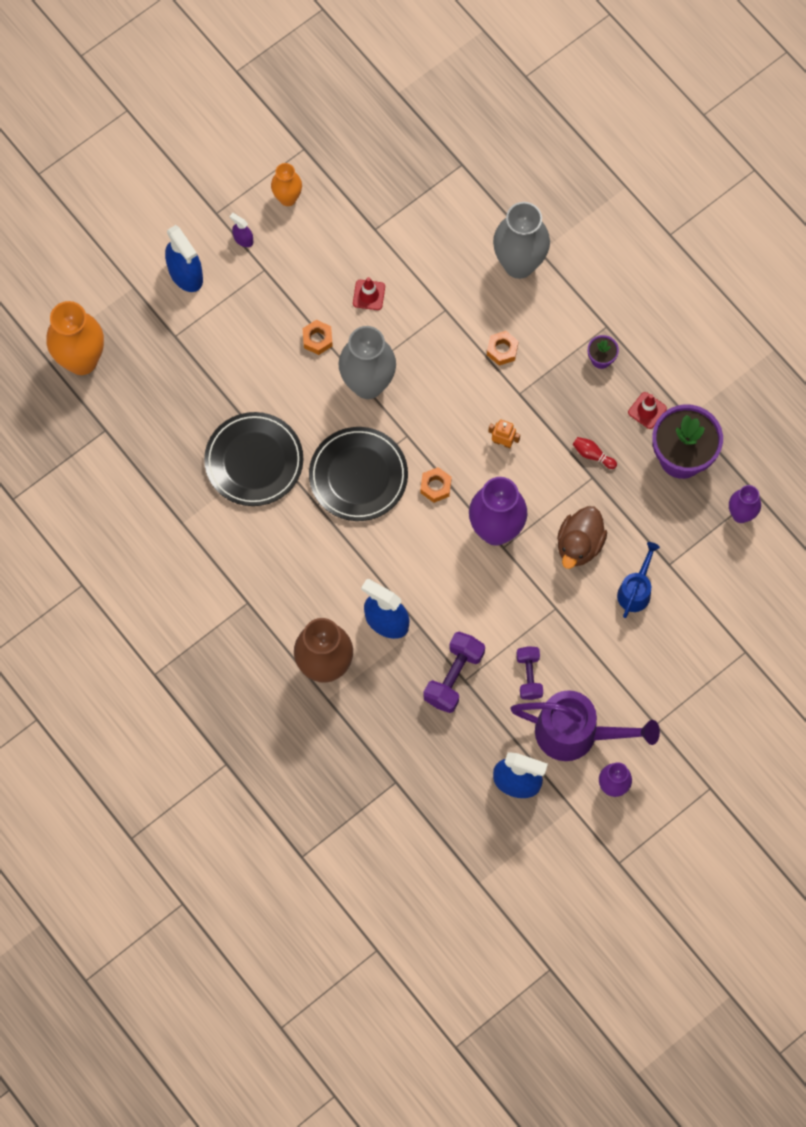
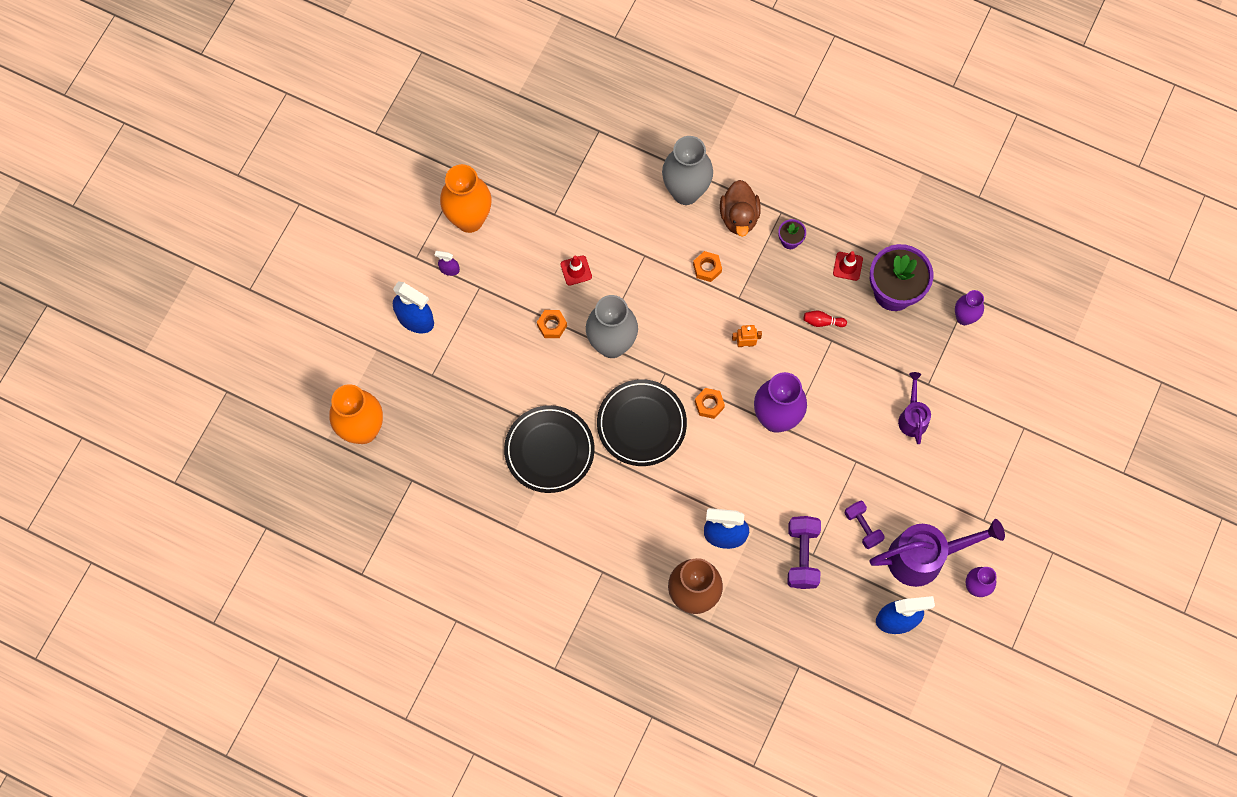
camera: 25 degrees left, 0 degrees up
orange vase [271,163,302,206] -> orange vase [440,164,491,233], size x1.79
brown duck [557,506,607,569] -> brown duck moved to [720,180,761,237]
blue watering can [617,542,660,618] -> purple watering can [898,372,931,444]

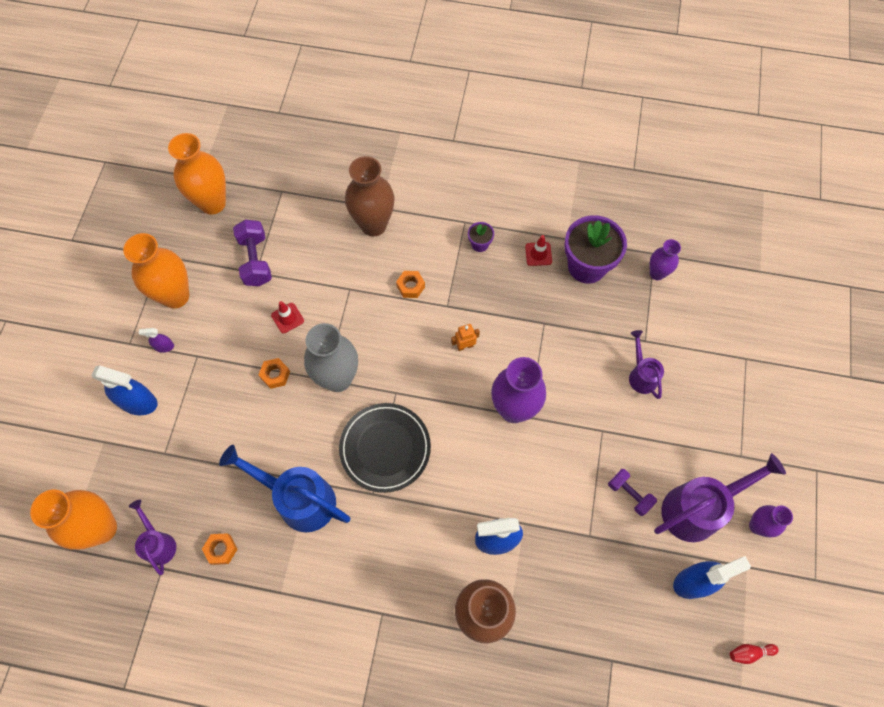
camera: 15 degrees left, 5 degrees down
black plate [504,405,595,493] -> blue watering can [219,445,351,532]
grey vase [662,136,713,205] -> brown vase [345,156,395,236]
orange nut [695,388,725,419] -> orange nut moved to [202,533,238,565]
brown duck [720,180,761,237] -> none
purple dumbbell [788,516,821,589] -> purple dumbbell moved to [233,220,272,286]
red bowling pin [803,311,847,327] -> red bowling pin moved to [730,644,779,664]
none -> purple watering can [129,500,176,575]
none -> orange vase [168,133,226,215]

